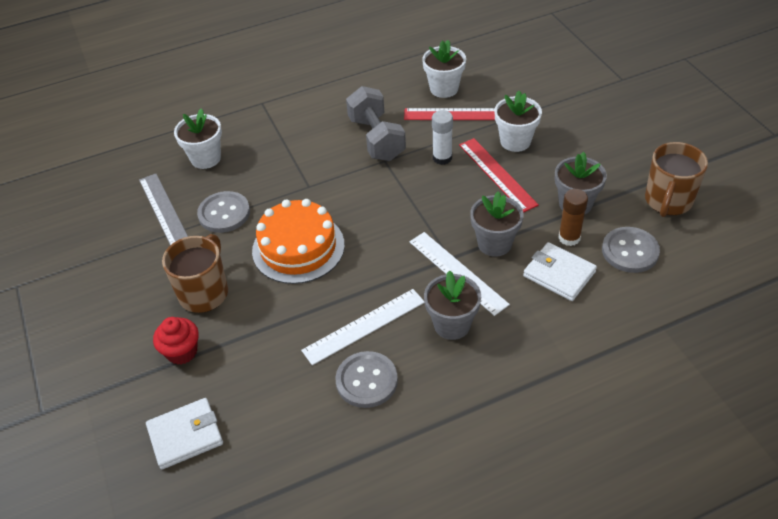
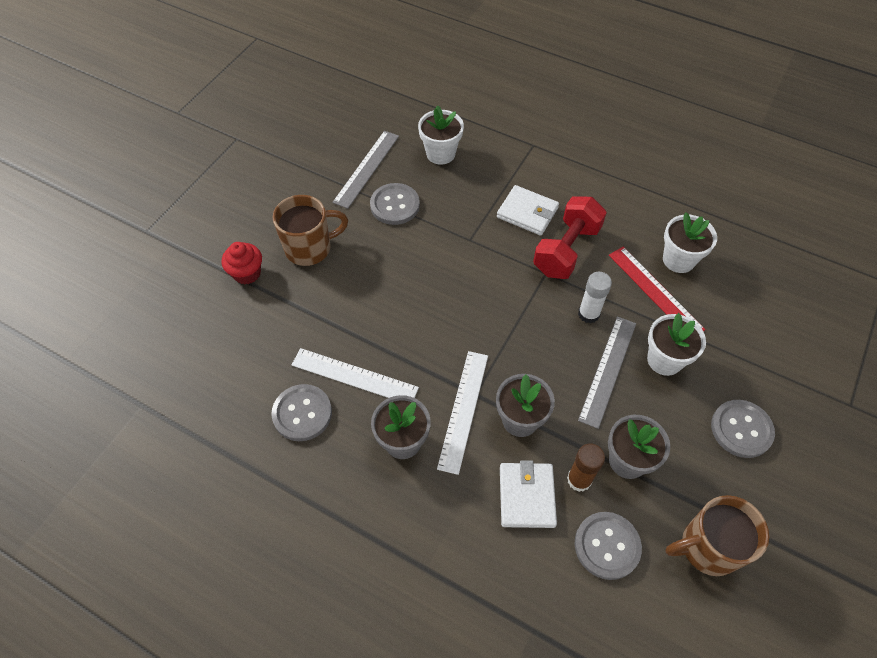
camera: 50 degrees right, 10 degrees up
white wallet [146,398,223,469] -> white wallet moved to [497,185,559,236]
orange cake [252,199,345,284] -> none
grey dumbbell [346,86,406,161] -> red dumbbell [533,196,607,279]
red ruler [459,138,539,213] -> grey ruler [578,317,636,429]
none -> grey button [711,400,775,458]

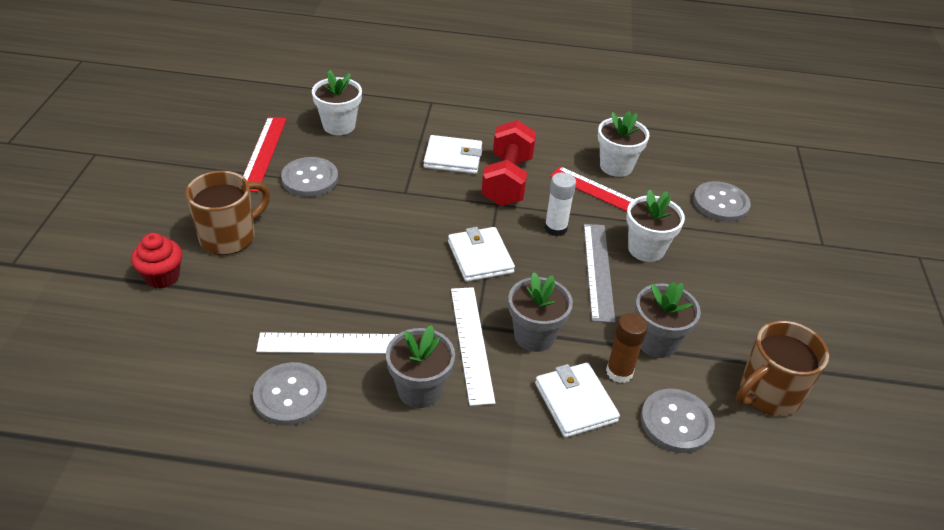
camera: 25 degrees left, 15 degrees down
grey ruler [332,131,399,209] -> red ruler [243,117,287,192]
grey button [711,400,775,458] -> grey button moved to [693,181,751,222]
none -> white wallet [448,227,515,282]

